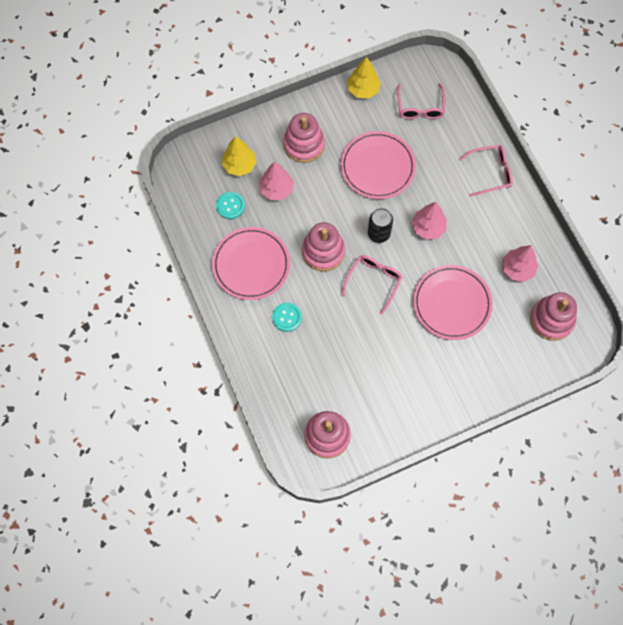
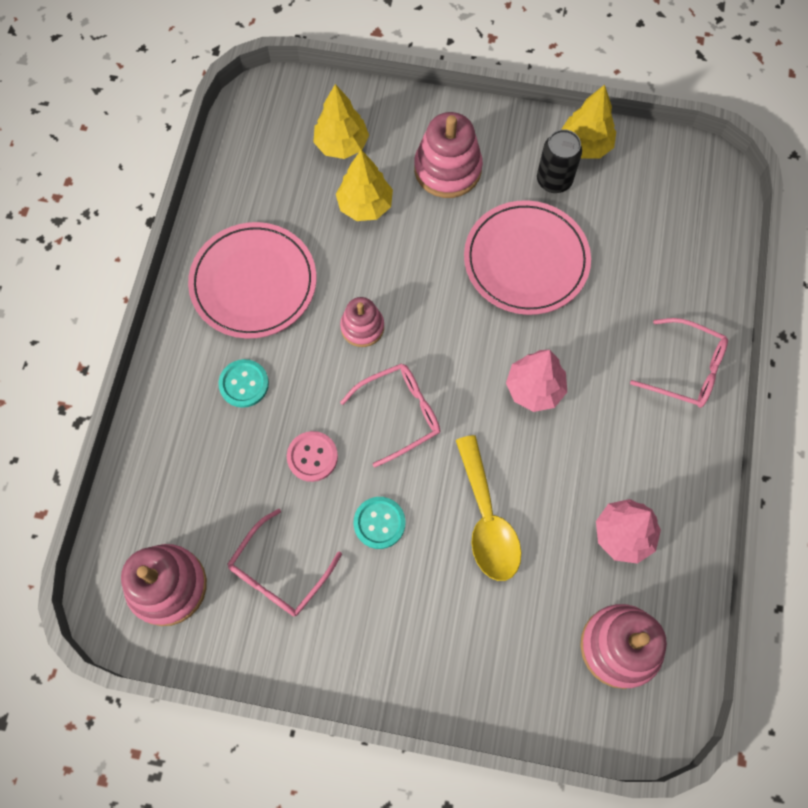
camera: 35 degrees right, 0 degrees up
turquoise button [216,192,245,219] -> turquoise button moved to [353,497,406,549]
pink tree [259,162,294,200] -> yellow tree [336,150,393,221]
pink stacking toy [302,222,345,271] -> pink stacking toy [340,297,384,347], size x0.61
black can [368,208,393,243] -> black can moved to [537,129,582,193]
pink glasses [397,83,445,119] -> pink glasses moved to [227,509,342,616]
pink plate [413,265,493,340] -> yellow spoon [456,435,521,581]
none -> pink button [287,431,338,482]

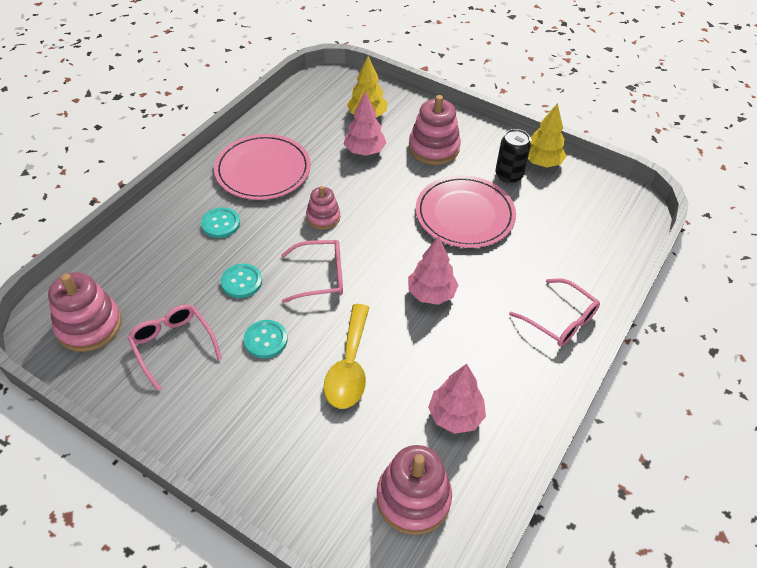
camera: 20 degrees right, 20 degrees down
pink glasses [227,509,342,616] -> pink glasses turned 90 degrees clockwise [128,304,222,391]
pink button [287,431,338,482] -> turquoise button [221,264,262,298]
yellow tree [336,150,393,221] -> pink tree [344,91,386,156]

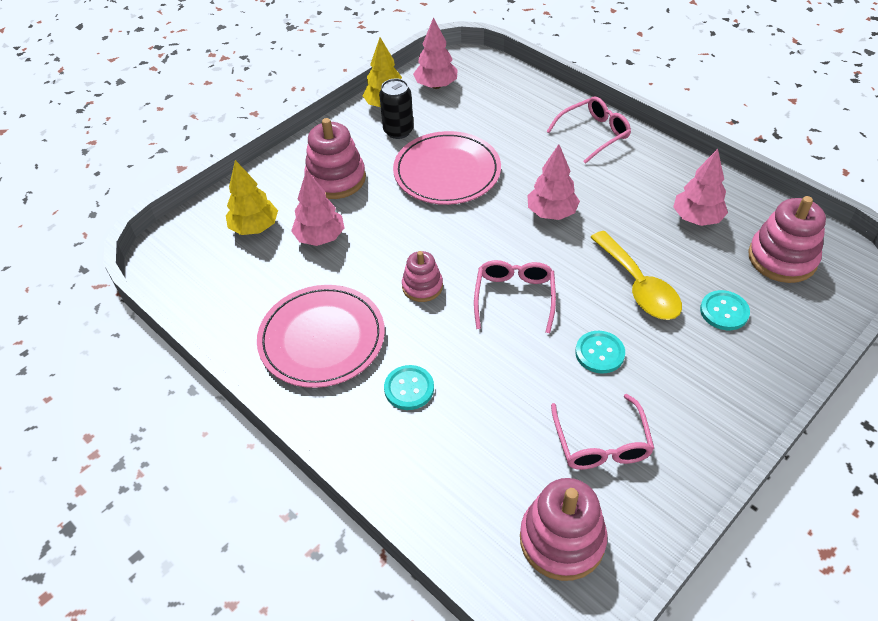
camera: 75 degrees left, 0 degrees up
pink glasses [128,304,222,391] -> pink glasses turned 75 degrees counterclockwise [551,394,654,470]
turquoise button [221,264,262,298] -> turquoise button moved to [700,290,750,330]
yellow spoon [324,304,370,409] -> yellow spoon turned 45 degrees clockwise [590,231,682,320]
none -> pink tree [413,17,458,89]

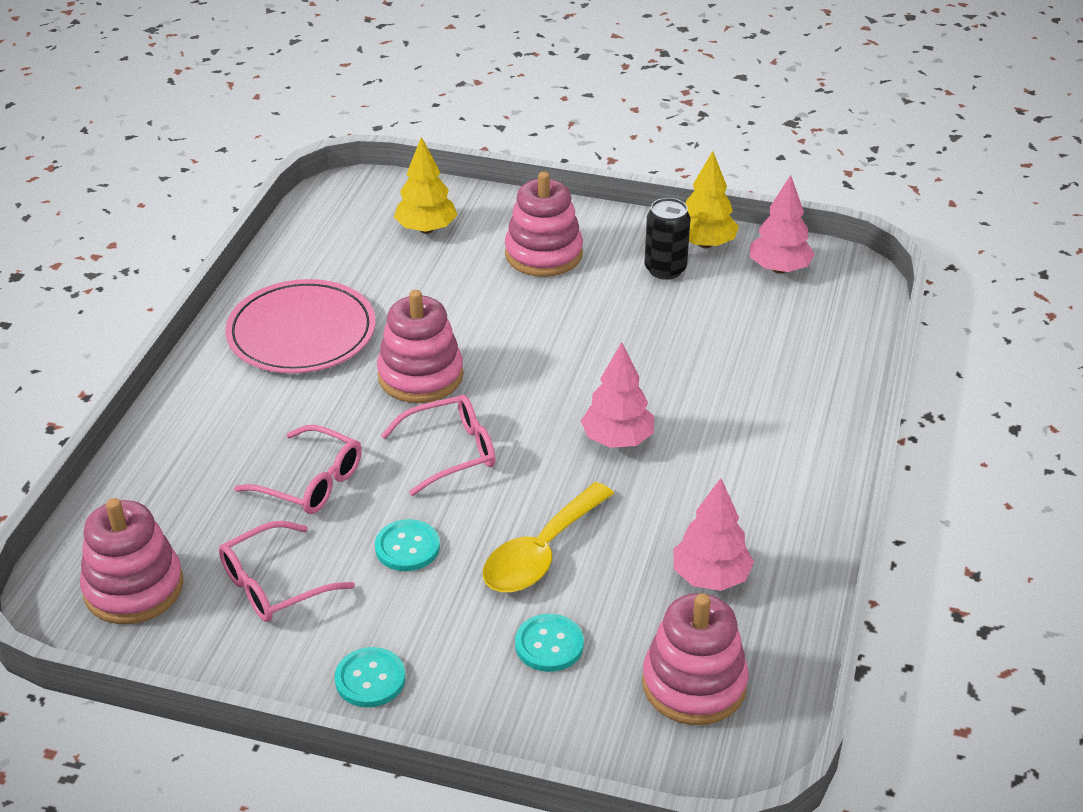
camera: 60 degrees right, 10 degrees down
pink tree [291,170,344,246] -> none
turquoise button [384,365,434,410] -> turquoise button moved to [335,647,405,707]
pink plate [393,131,501,205] -> none
pink stacking toy [402,251,443,302] -> pink stacking toy [377,290,464,403], size x1.65
pink glasses [546,96,631,164] -> pink glasses moved to [234,425,362,514]

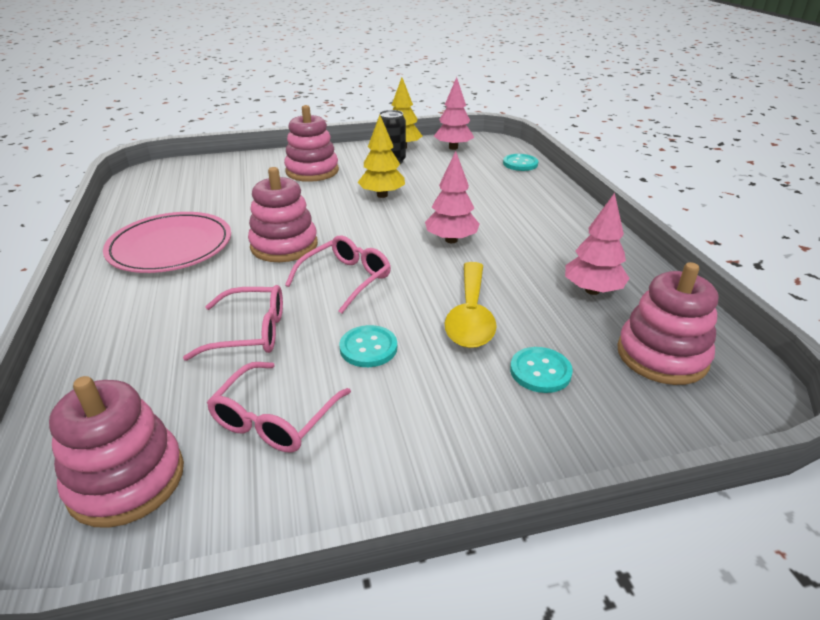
camera: 30 degrees left, 5 degrees down
turquoise button [335,647,405,707] -> turquoise button moved to [503,154,538,171]
yellow tree [394,137,457,234] -> yellow tree moved to [358,115,405,198]

